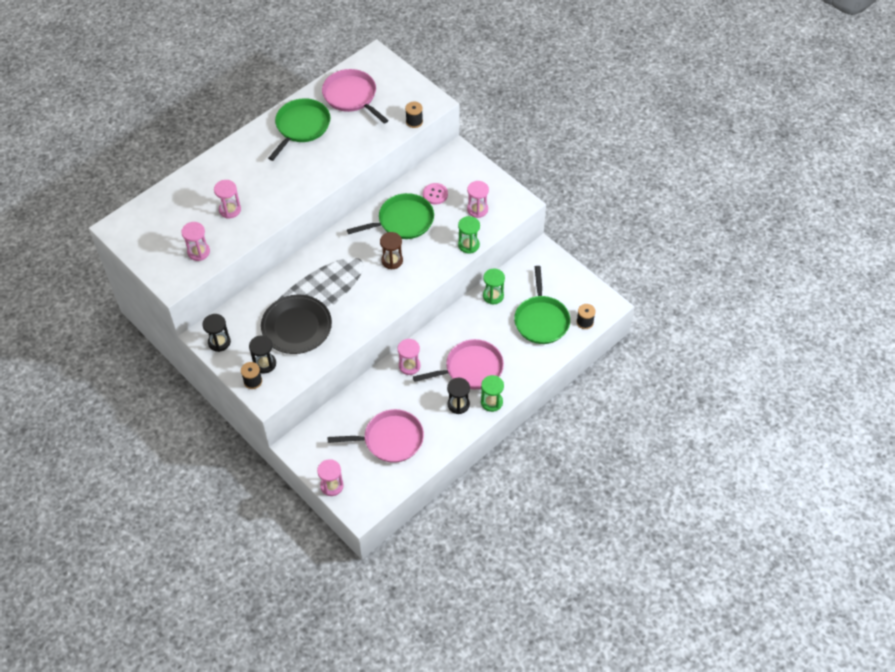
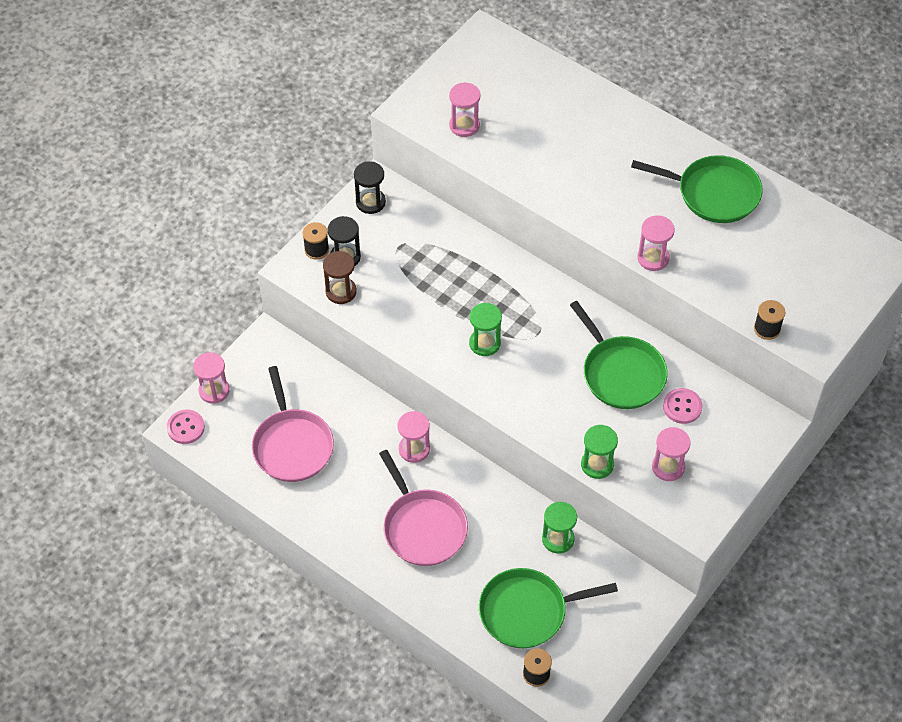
camera: 80 degrees right, 0 degrees up
pink hourglass [214,180,241,219] -> pink hourglass moved to [637,215,675,271]
black plate [261,295,332,354] -> none
pink pan [322,69,389,124] -> none
brown hourglass [380,232,403,269] -> brown hourglass moved to [323,251,357,304]
black hourglass [447,378,470,414] -> none
green hourglass [481,375,504,412] -> green hourglass moved to [469,303,502,356]
none -> pink button [167,410,205,444]

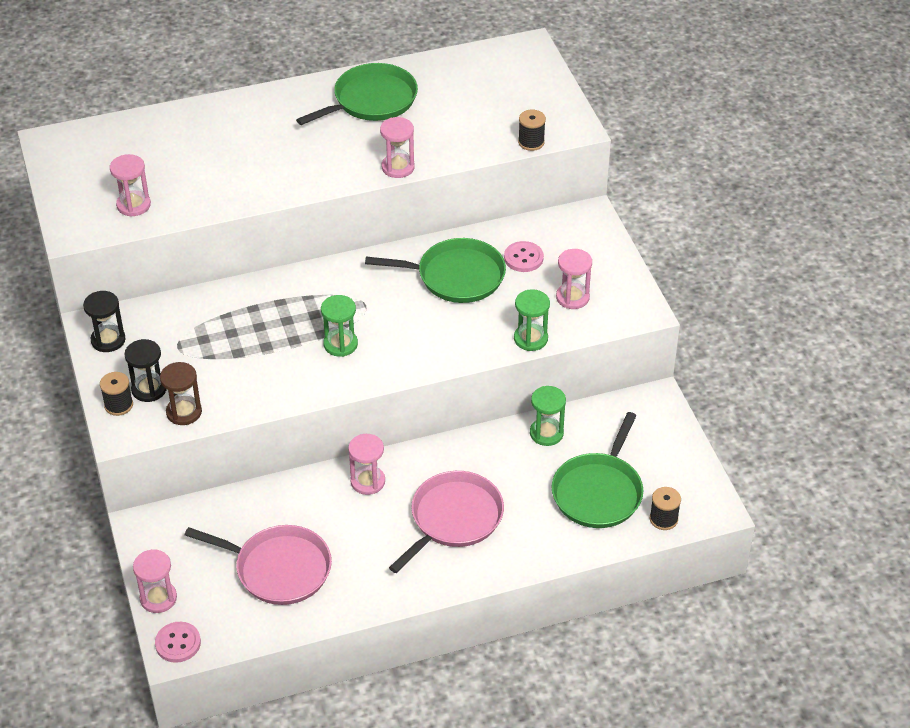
camera: 55 degrees left, 10 degrees down
pink pan [379,450,468,566] -> pink pan turned 60 degrees counterclockwise [389,471,504,573]

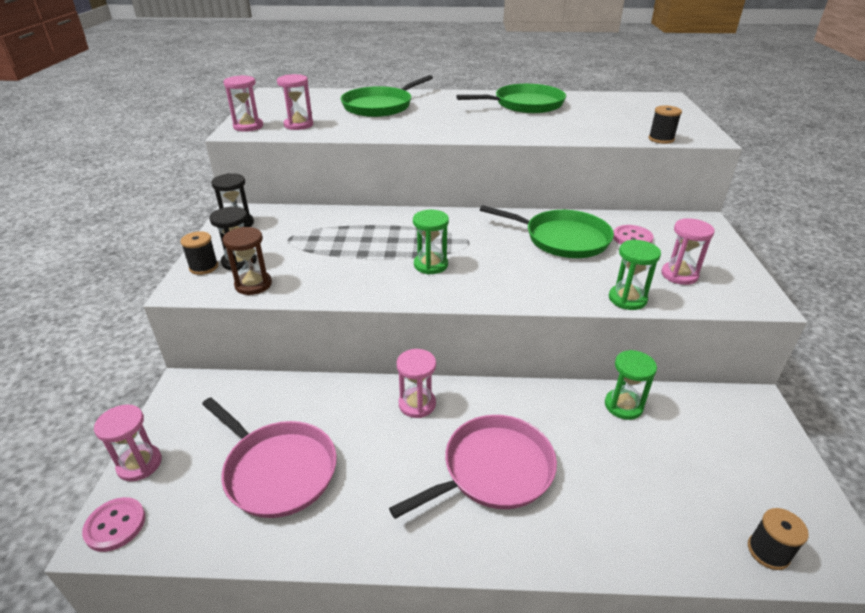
camera: 20 degrees right, 10 degrees down
pink hourglass [380,117,415,178] -> pink hourglass moved to [224,75,263,132]
green pan [551,412,644,528] -> green pan moved to [340,75,433,117]

